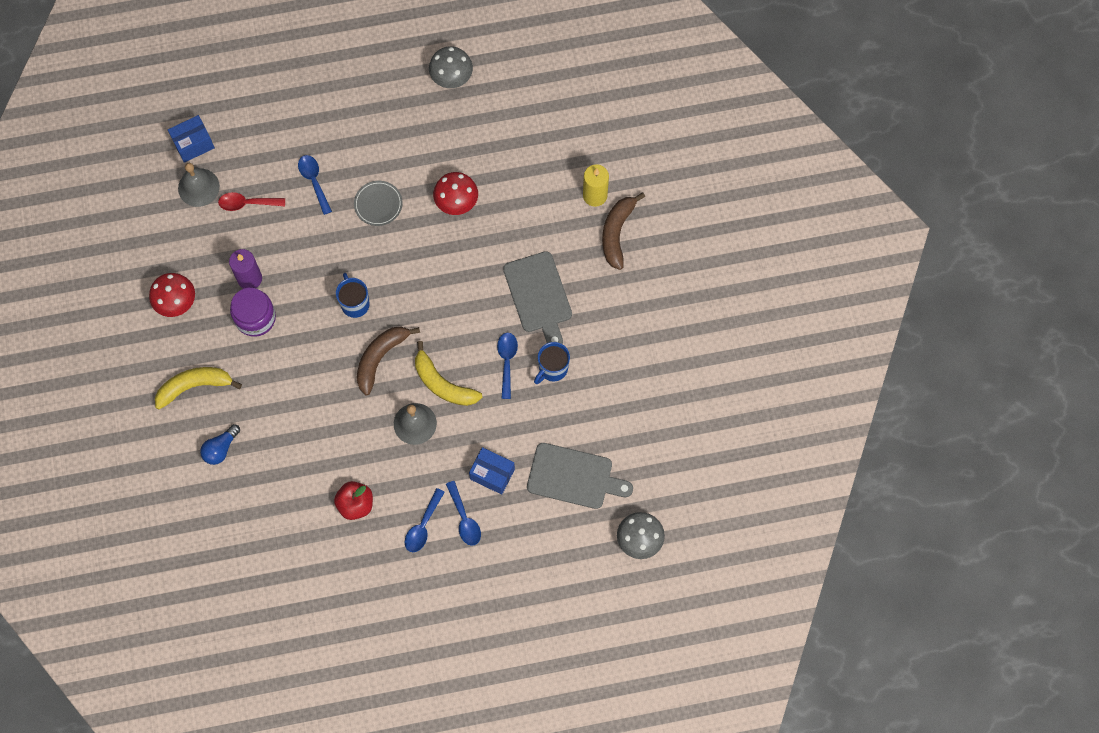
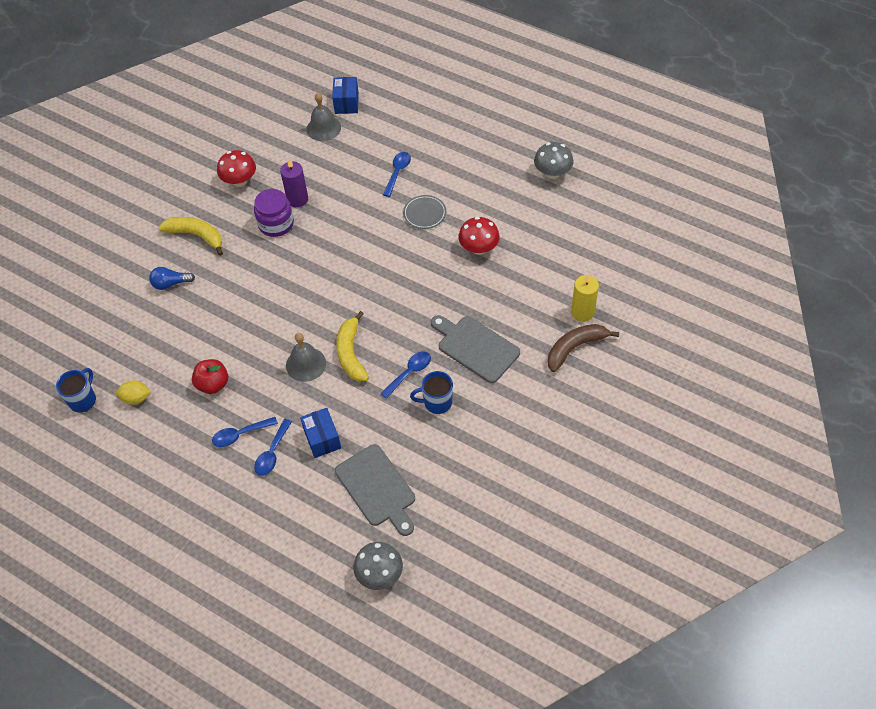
camera: 45 degrees right, 15 degrees down
blue box [168,115,215,163] -> blue box turned 75 degrees clockwise [332,77,359,114]
red spoon [218,192,285,211] -> none
blue mug [336,273,370,318] -> blue mug moved to [56,368,96,412]
brown banana [357,327,420,395] -> none
grey cutting board [503,251,572,344] -> grey cutting board turned 105 degrees clockwise [431,315,520,383]
none -> yellow lemon [116,380,151,405]

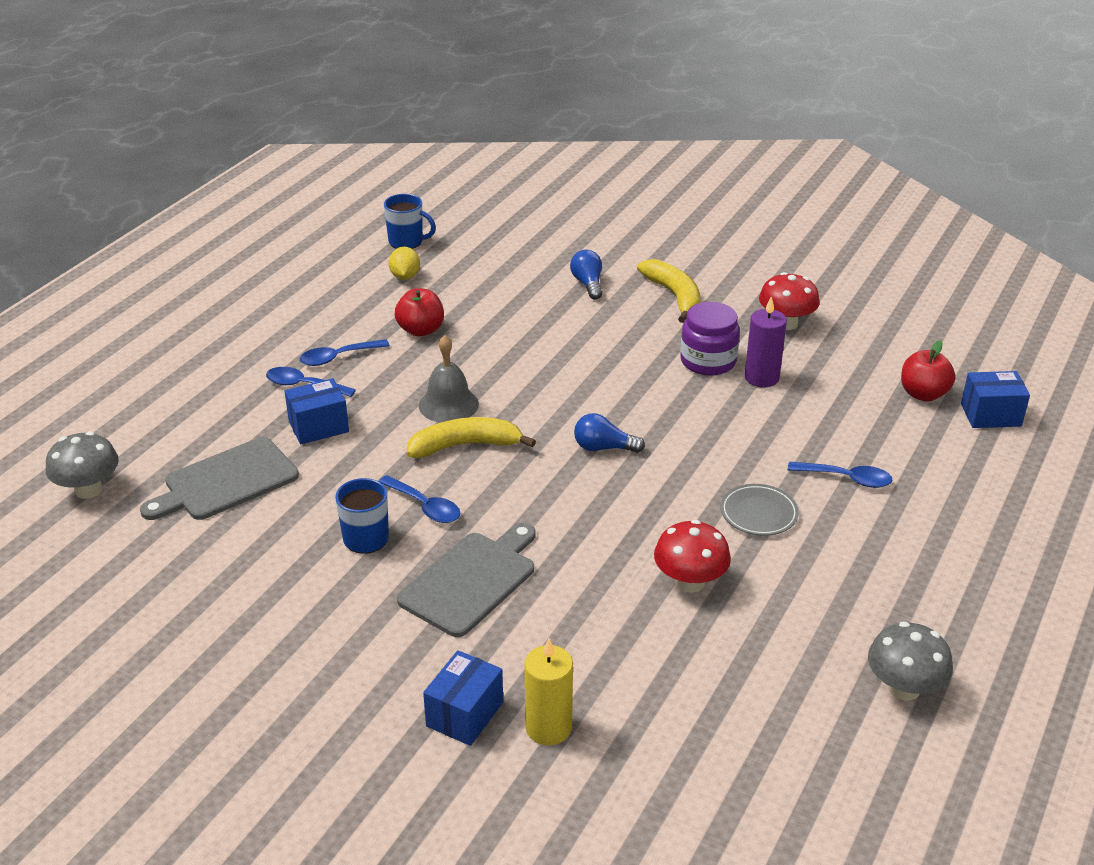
camera: 85 degrees right, 20 degrees down
yellow banana [158,217,223,256] -> yellow banana turned 45 degrees counterclockwise [637,259,700,323]
blue spoon [212,417,278,447] -> blue spoon turned 90 degrees counterclockwise [299,339,390,366]
grey bell [307,93,341,141] -> red apple [901,340,955,402]
brown banana [548,324,619,372] -> blue box [423,650,503,746]
none -> blue light bulb [574,413,645,453]

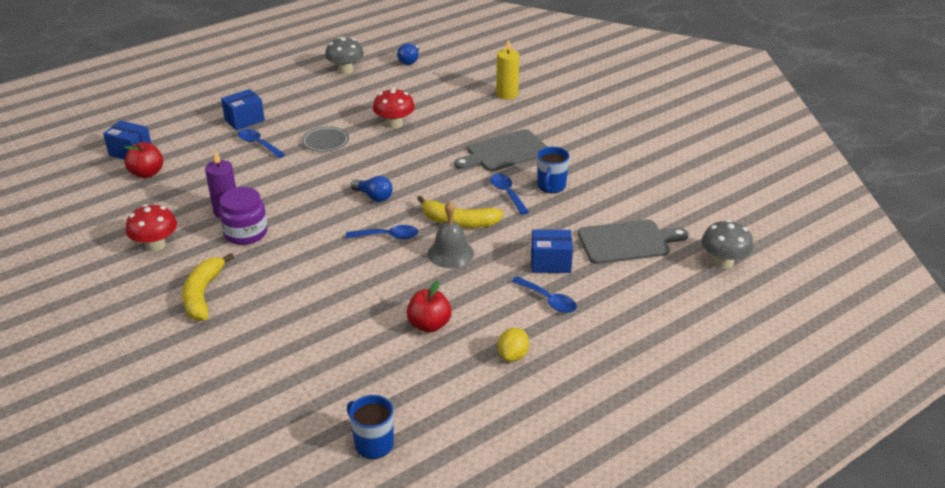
camera: 155 degrees left, 0 degrees up
blue spoon [299,339,390,366] -> blue spoon moved to [346,225,419,239]
yellow lemon [388,247,420,280] -> yellow lemon moved to [498,328,529,362]
blue box [423,650,503,746] -> blue box moved to [221,89,265,130]
blue light bulb [570,250,602,300] -> blue light bulb moved to [397,43,419,65]

